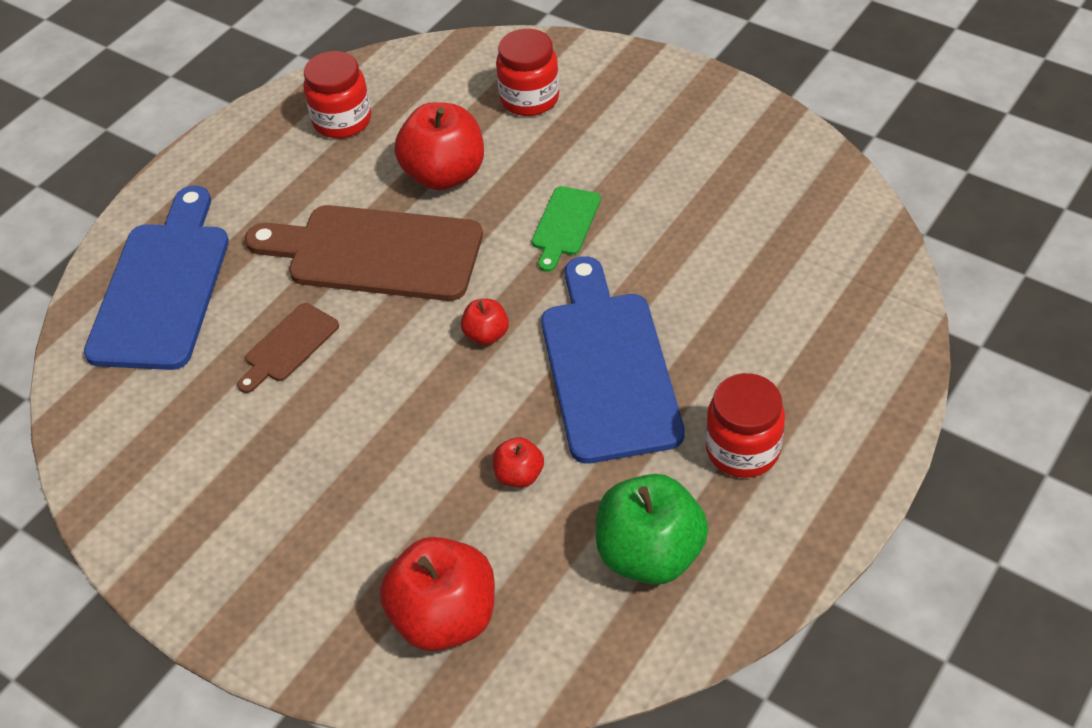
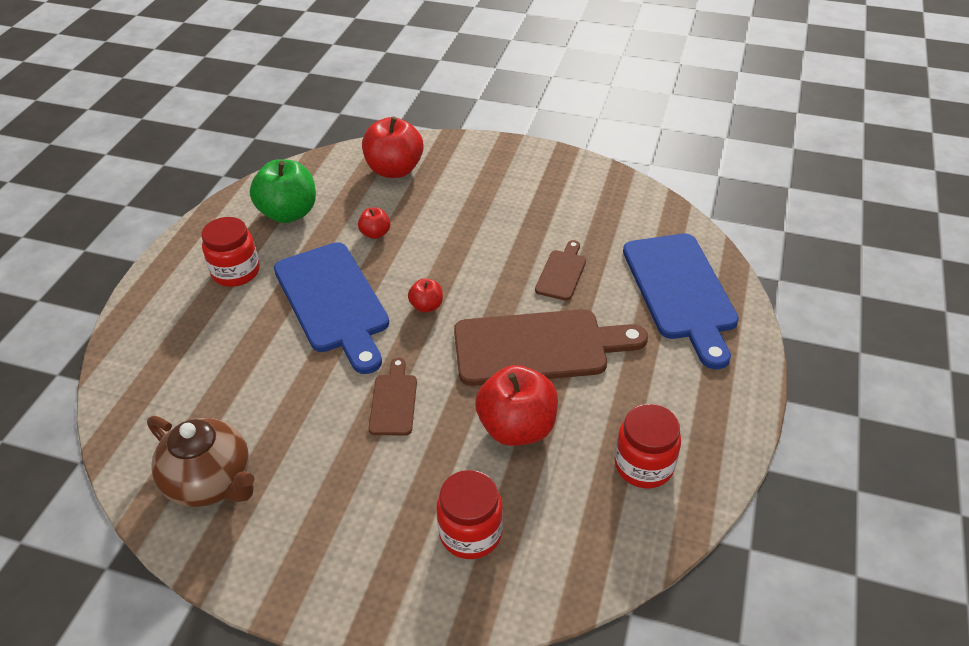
camera: 160 degrees right, 5 degrees down
green cutting board [532,186,601,272] -> brown cutting board [369,358,417,436]
none -> brown teapot [147,416,254,507]

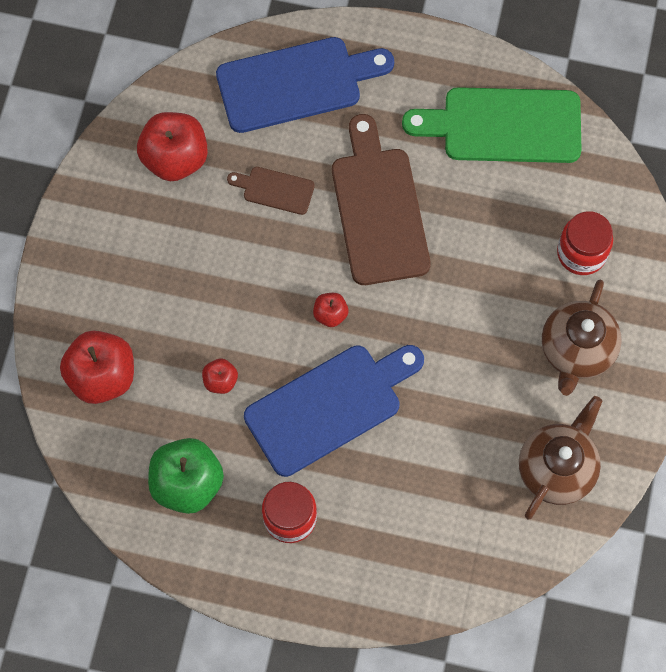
camera: 95 degrees left, 25 degrees up
brown cutting board [369,358,417,436] -> none
red apple [475,365,558,446] -> red apple moved to [137,112,208,181]
red jar [615,404,681,488] -> green cutting board [402,87,582,163]
none -> brown teapot [542,280,622,396]

